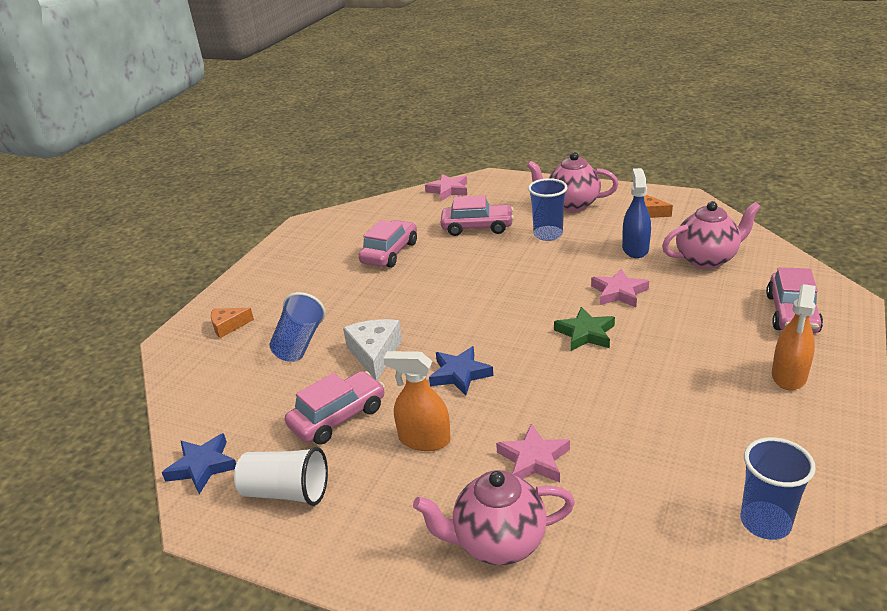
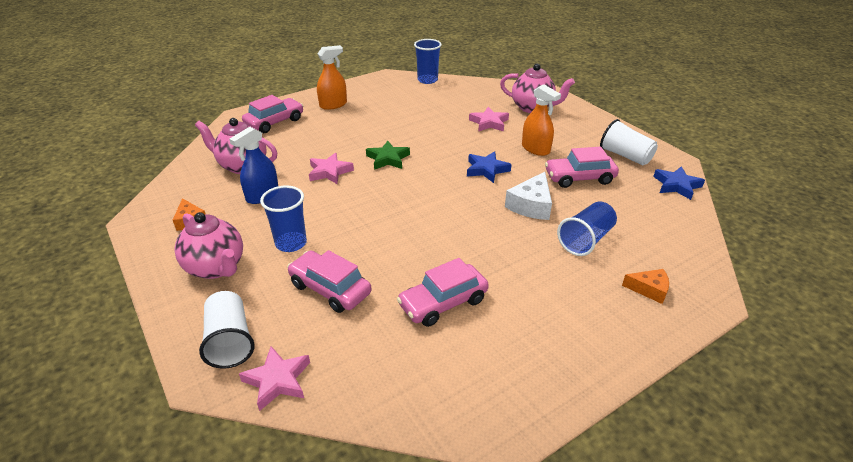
camera: 150 degrees left, 5 degrees up
none -> white cup [199,291,255,369]

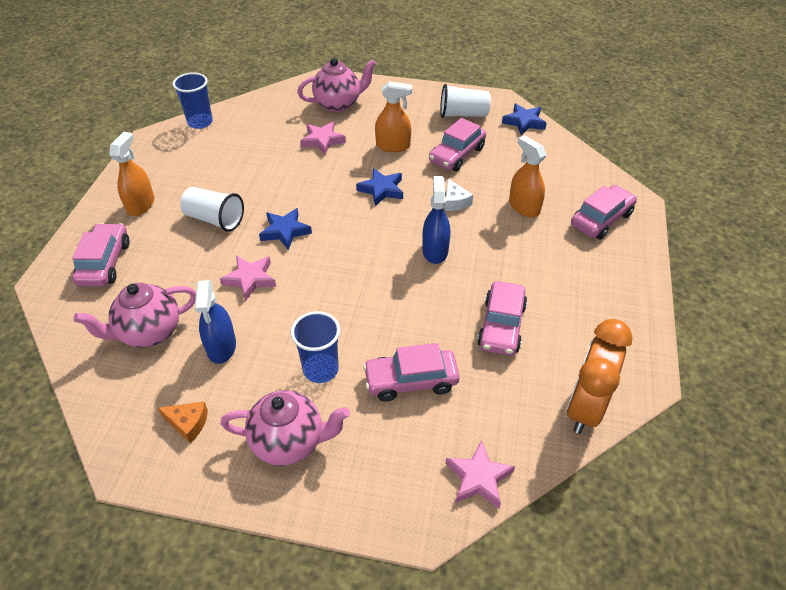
camera: 45 degrees left, 10 degrees up
white cup [199,291,255,369] -> white cup moved to [180,187,244,232]
green star [366,141,410,170] -> blue star [259,208,312,250]
white cheese [505,172,552,220] -> white cheese [445,179,473,211], size x0.64
blue cup [557,202,617,256] -> orange spray bottle [509,135,547,217]
orange cheese [622,269,669,304] -> pink car [571,185,637,239]
none -> blue spray bottle [422,176,450,264]
none -> orange clock [567,319,633,434]

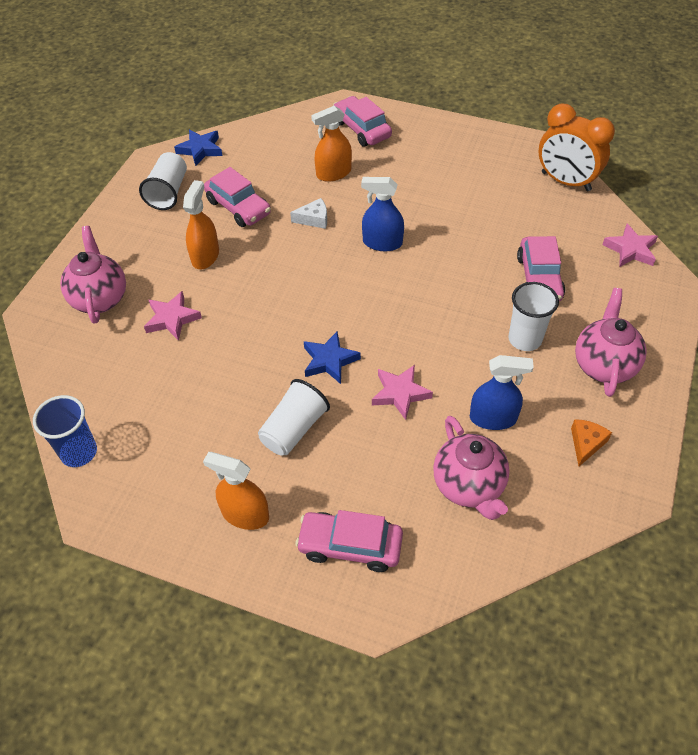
camera: 80 degrees left, 5 degrees up
blue cup [291,311,340,383] -> white cup [508,282,559,351]
blue star [356,168,403,206] -> none
pink car [477,281,527,356] -> none

